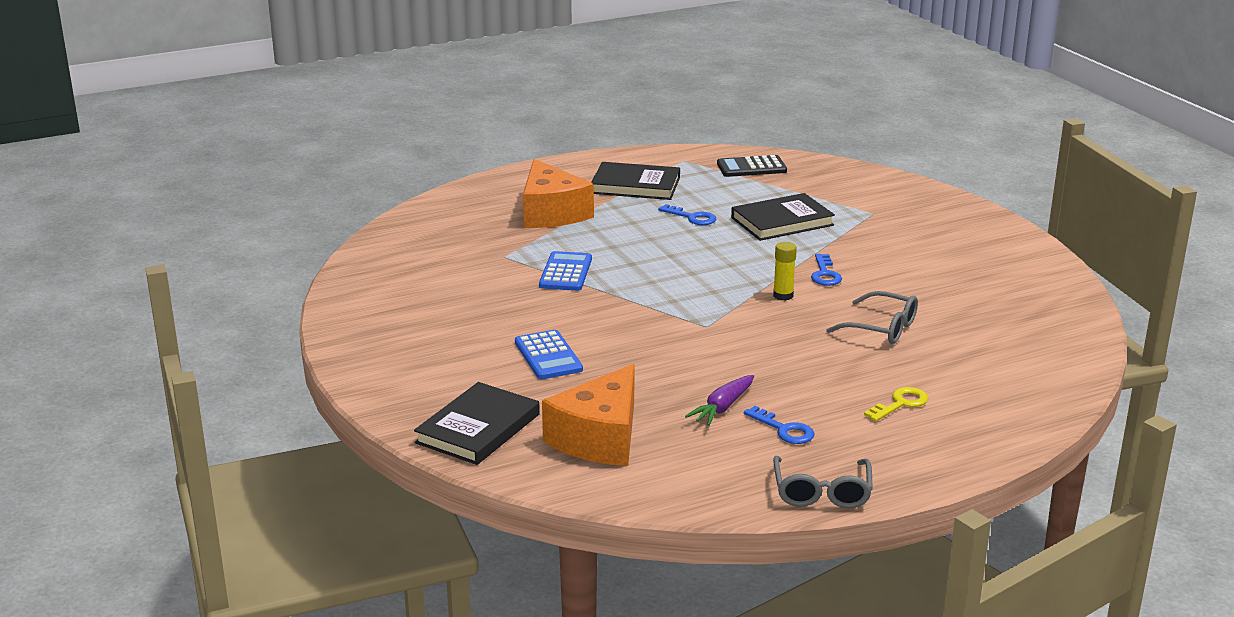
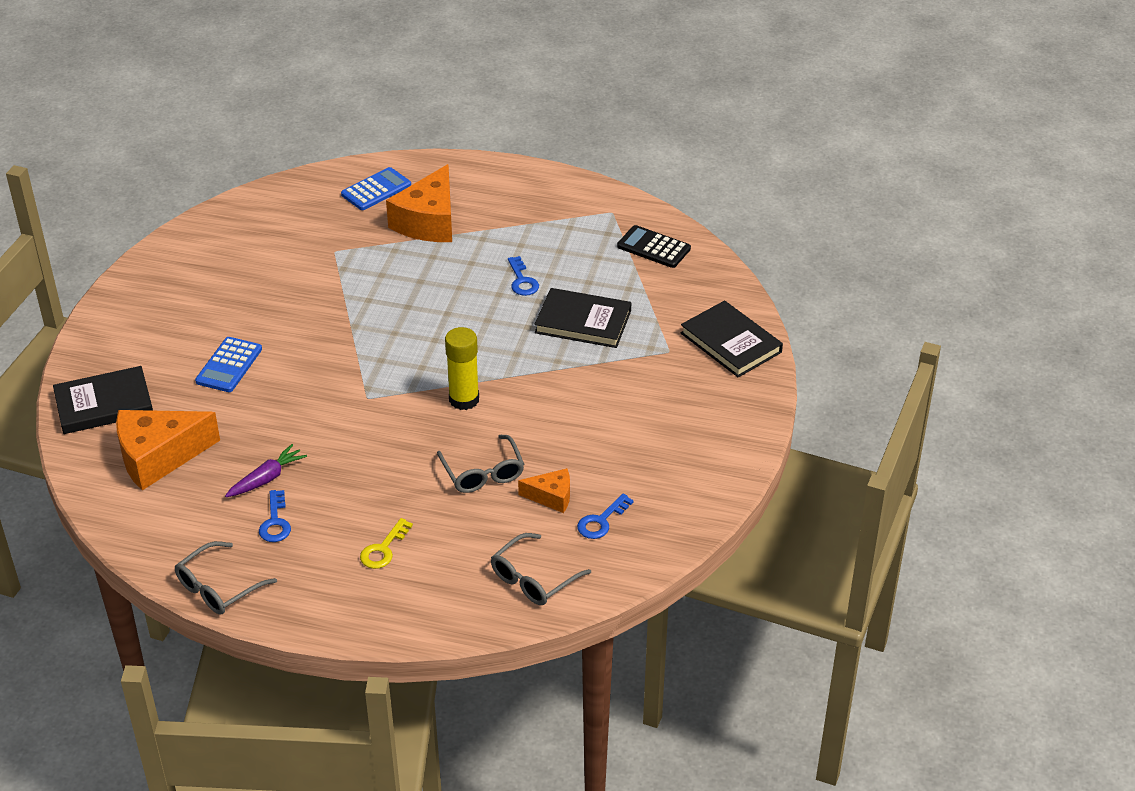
camera: 40 degrees right, 15 degrees up
blue calculator [539,251,592,291] -> blue calculator moved to [341,167,411,210]
black book [591,162,680,200] -> black book moved to [681,300,783,377]
purple carrot [685,375,754,426] -> purple carrot turned 150 degrees clockwise [225,444,307,497]
yellow glue stick [773,242,797,301] -> yellow glue stick [445,327,479,410], size x1.58
blue key [811,254,842,286] -> blue key moved to [577,494,634,539]
yellow key [864,387,928,422] -> yellow key turned 120 degrees clockwise [360,518,413,569]
none -> grey glasses [491,533,591,605]
none -> orange cheese [518,468,570,513]

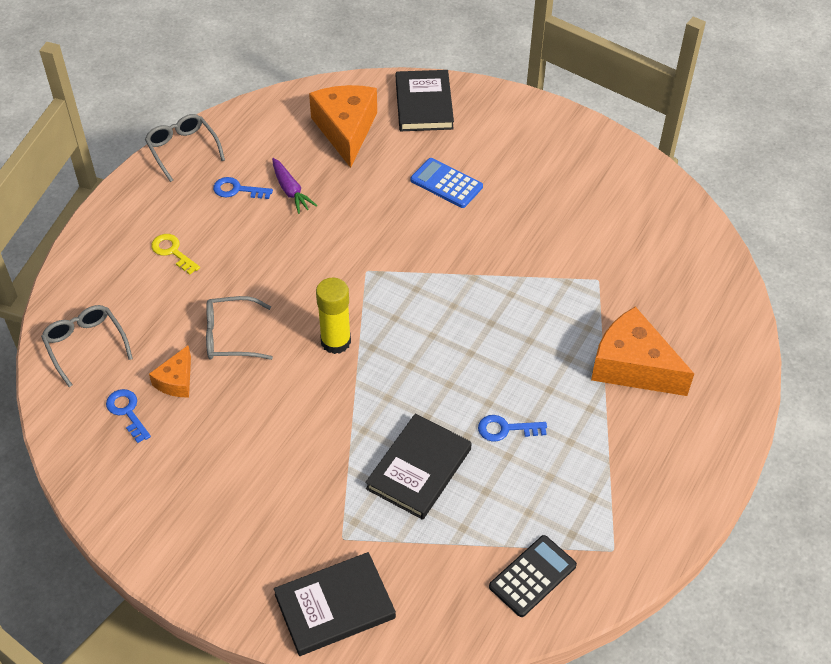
camera: 105 degrees right, 10 degrees up
blue calculator [341,167,411,210] -> none

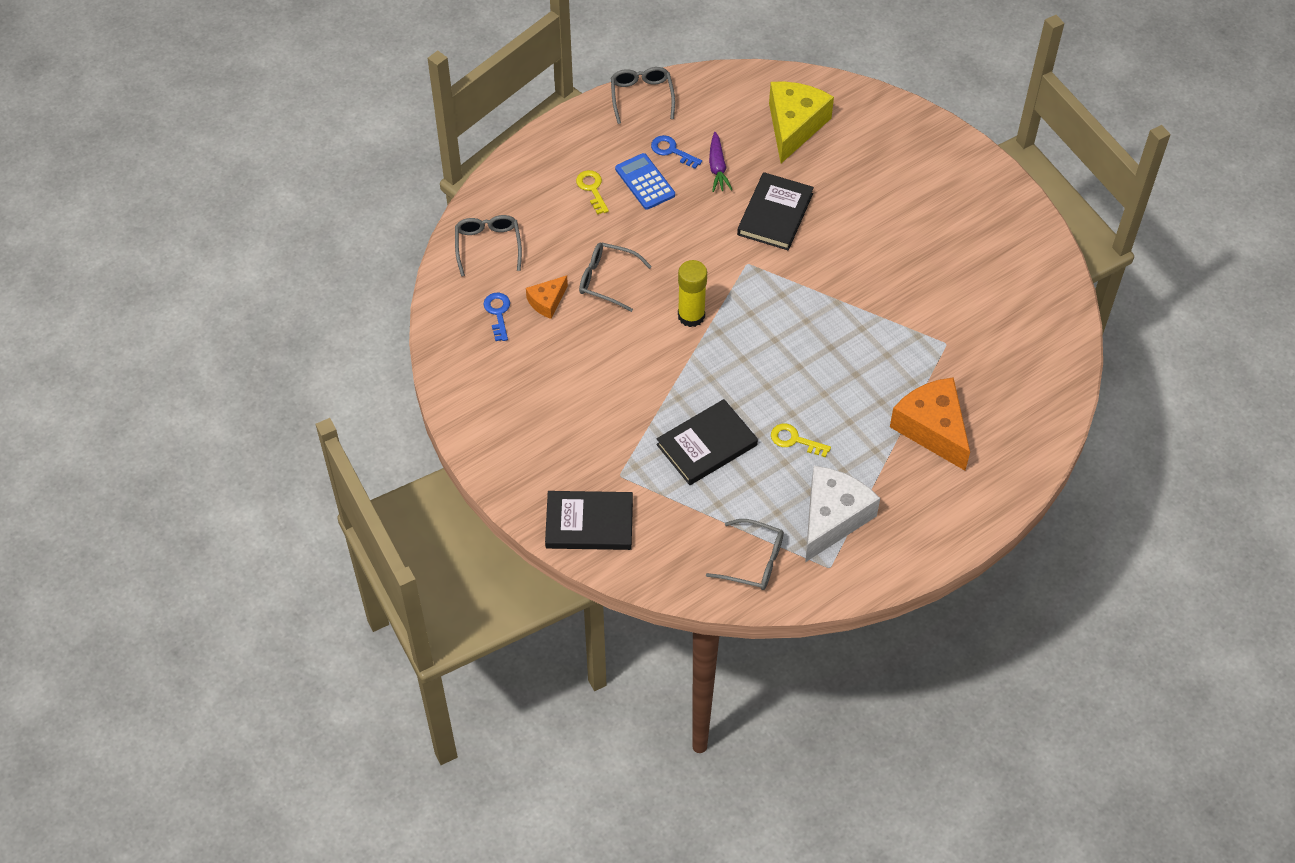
camera: 25 degrees right, 5 degrees up
orange cheese [309,85,377,168] -> yellow cheese [769,81,834,163]
black book [396,70,454,131] -> black book moved to [737,172,814,250]
blue calculator [411,158,483,208] -> blue calculator moved to [615,153,675,210]
blue key [478,415,547,442] -> yellow key [771,424,831,458]
black calculator [489,535,577,617] -> grey glasses [706,519,784,590]
none -> white cheese [805,466,880,562]

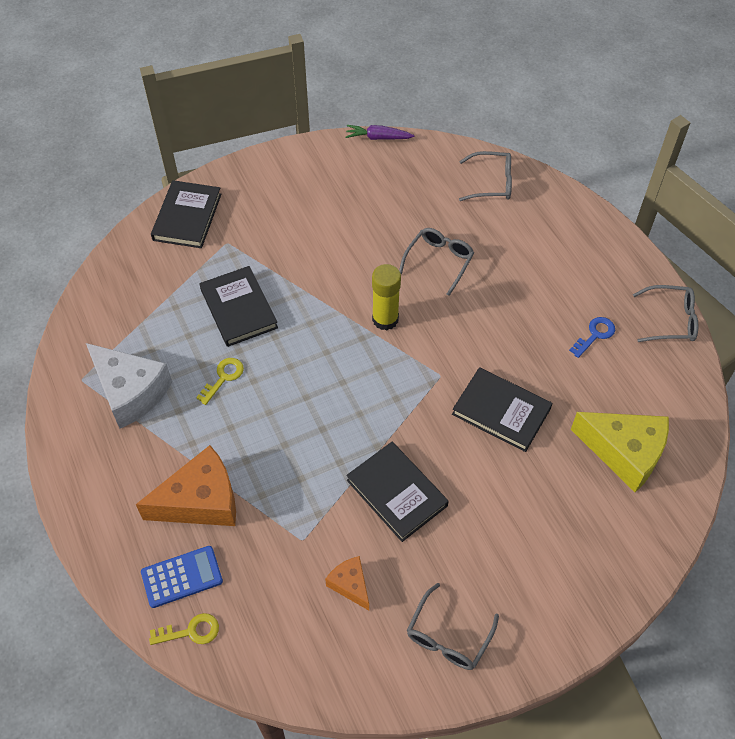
camera: 100 degrees right, 0 degrees up
blue key [483,293,510,341] -> none
orange cheese [526,276,568,319] -> orange cheese moved to [325,556,369,610]
yellow key [576,170,609,215] -> yellow key moved to [149,613,219,645]
blue calculator [615,153,675,210] -> blue calculator moved to [141,546,223,608]
grey glasses [706,519,784,590] -> grey glasses moved to [407,583,499,670]
purple carrot [709,132,732,192] -> purple carrot moved to [345,125,414,140]
none -> black book [346,442,449,542]

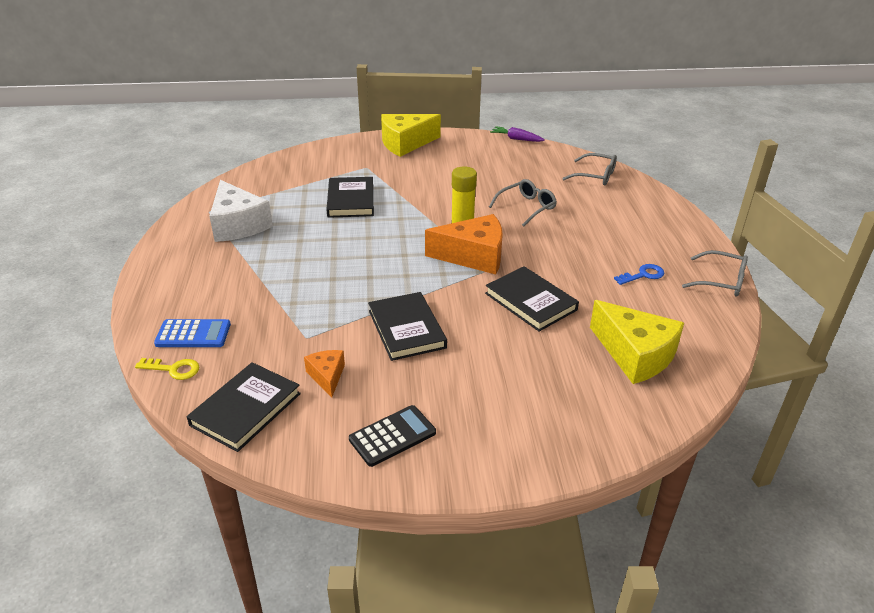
camera: 20 degrees right, 20 degrees down
orange cheese [136,445,236,526] -> orange cheese moved to [425,214,503,274]
black book [151,180,222,248] -> black book moved to [187,362,301,452]
yellow key [196,358,244,405] -> none
grey glasses [407,583,499,670] -> black calculator [349,405,436,467]
none -> yellow cheese [381,114,441,157]

